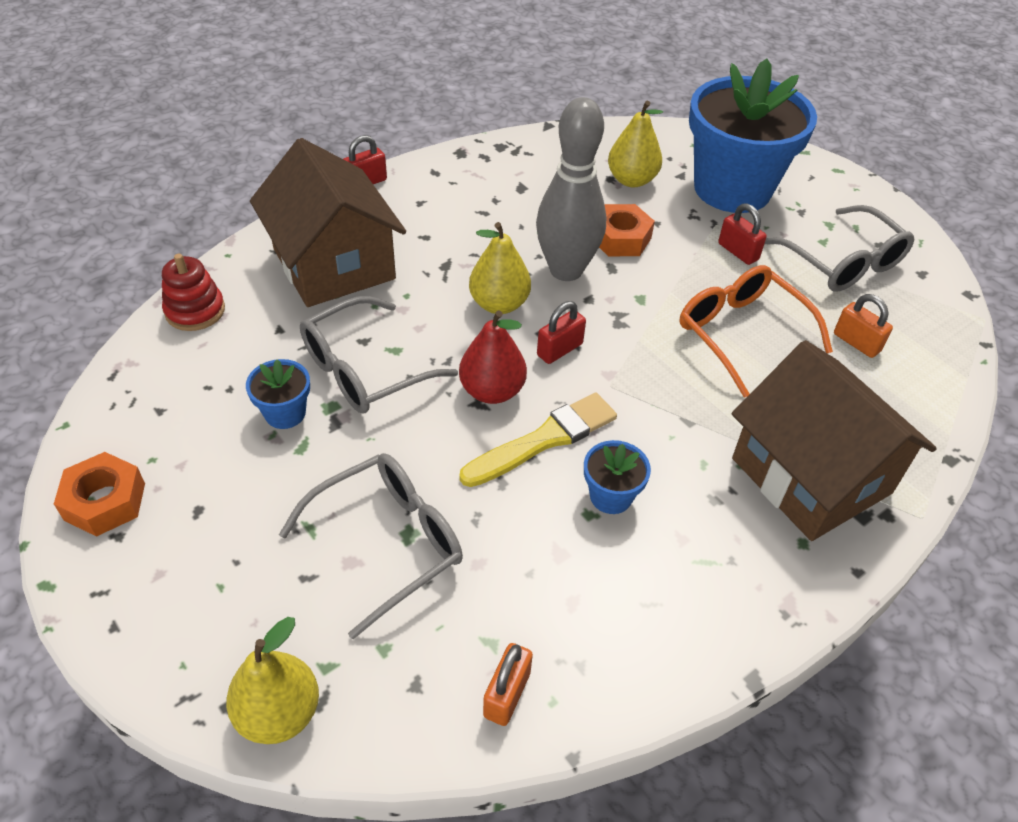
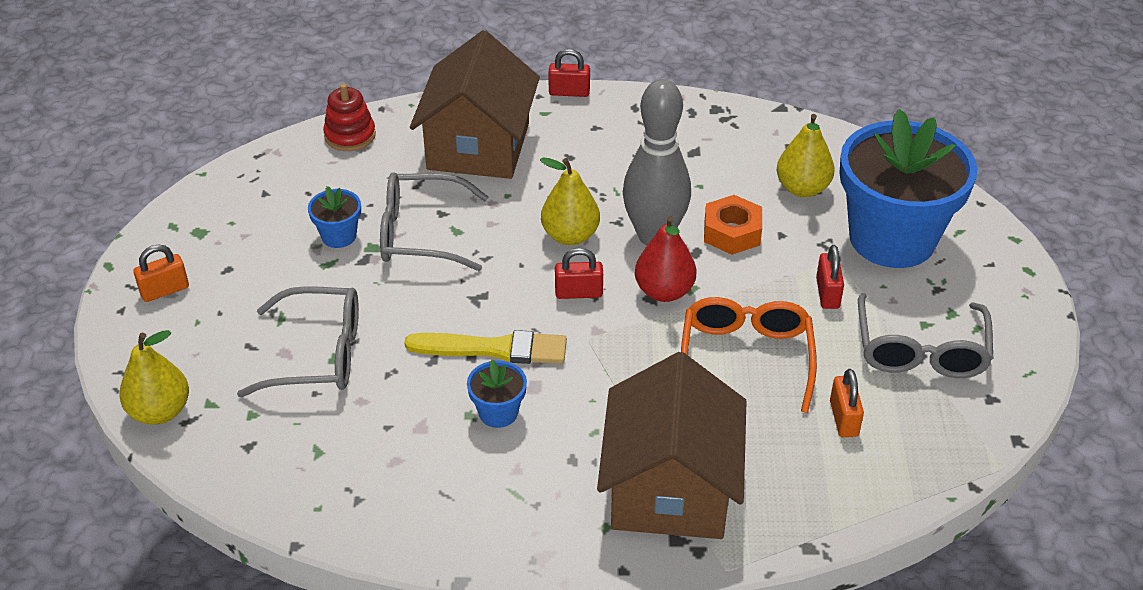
camera: 40 degrees right, 5 degrees down
orange nut [54,452,145,537] -> none
red pear [459,310,527,404] -> red pear moved to [635,216,697,302]
orange padlock [483,643,533,726] -> orange padlock moved to [133,244,189,302]

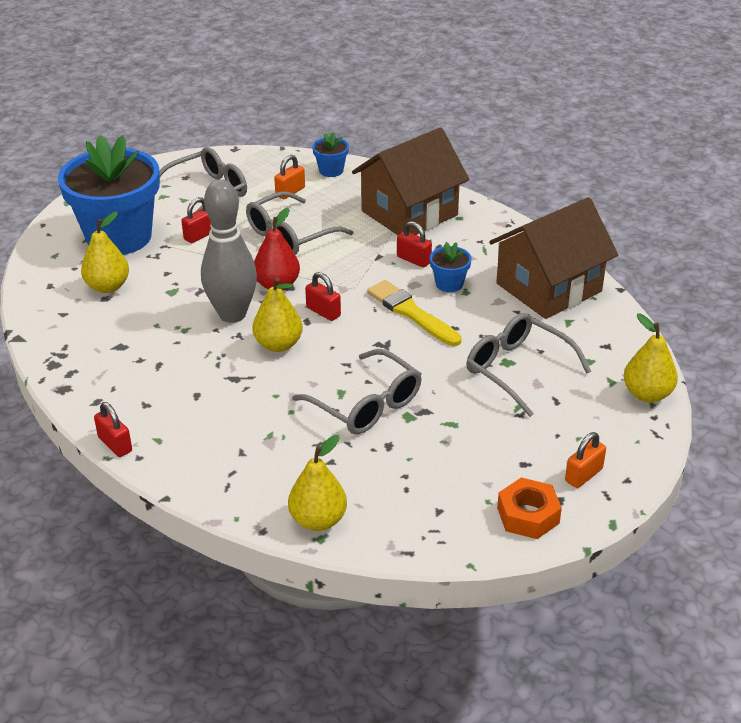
camera: 135 degrees left, 5 degrees down
orange padlock [133,244,189,302] -> orange padlock turned 60 degrees counterclockwise [565,432,606,488]
blue flower pot [308,186,361,248] -> blue flower pot moved to [312,132,349,177]
red stacking toy [323,84,376,151] -> yellow pear [288,435,347,531]
brown house [410,30,540,179] -> brown house moved to [489,197,618,319]
orange glasses [681,297,817,413] -> grey glasses [246,191,353,255]
orange nut [704,195,762,255] -> orange nut moved to [497,477,562,539]
none -> red padlock [397,221,432,268]

